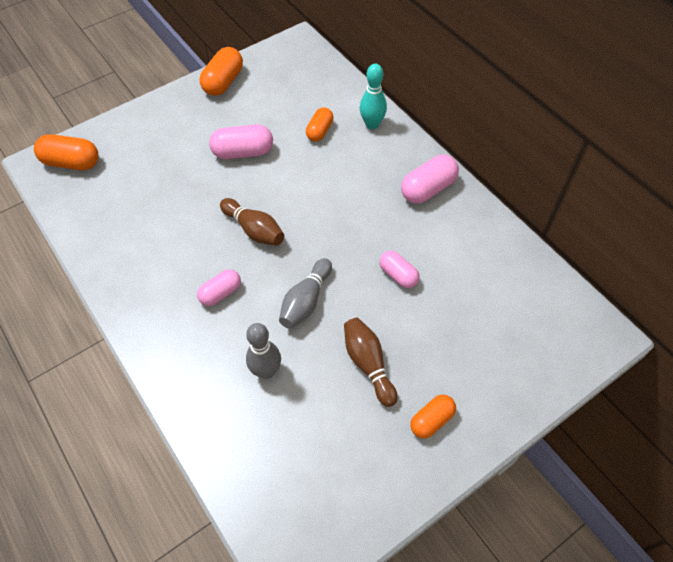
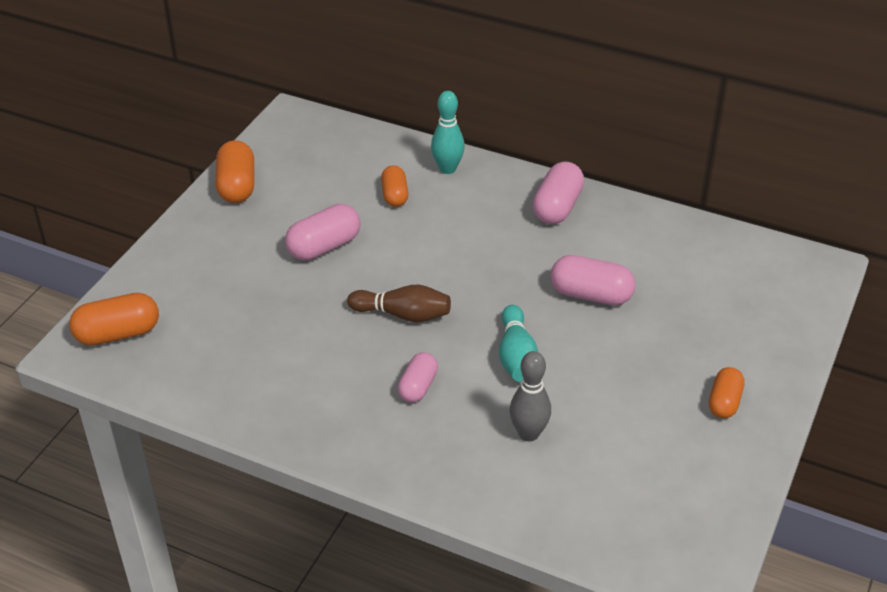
camera: 30 degrees left, 15 degrees down
grey bowling pin [279,258,332,329] -> turquoise bowling pin [499,305,538,382]
brown bowling pin [344,318,398,407] -> none
pink capsule [379,251,419,288] -> pink capsule [551,255,636,305], size x1.53

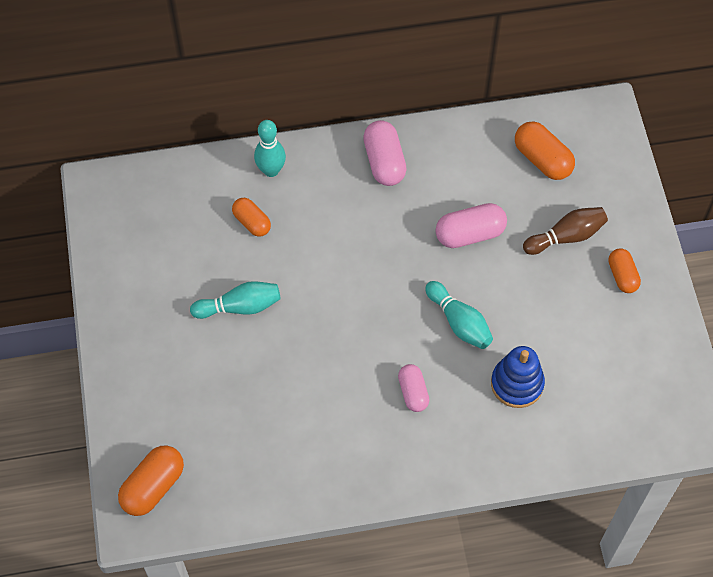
camera: 35 degrees left, 20 degrees up
orange capsule [216,140,254,203] -> orange capsule moved to [515,122,575,180]
pink capsule [285,204,361,261] -> turquoise bowling pin [190,281,281,319]
brown bowling pin [347,284,451,322] -> brown bowling pin moved to [523,207,608,255]
grey bowling pin [510,351,551,441] -> blue stacking toy [491,346,545,408]

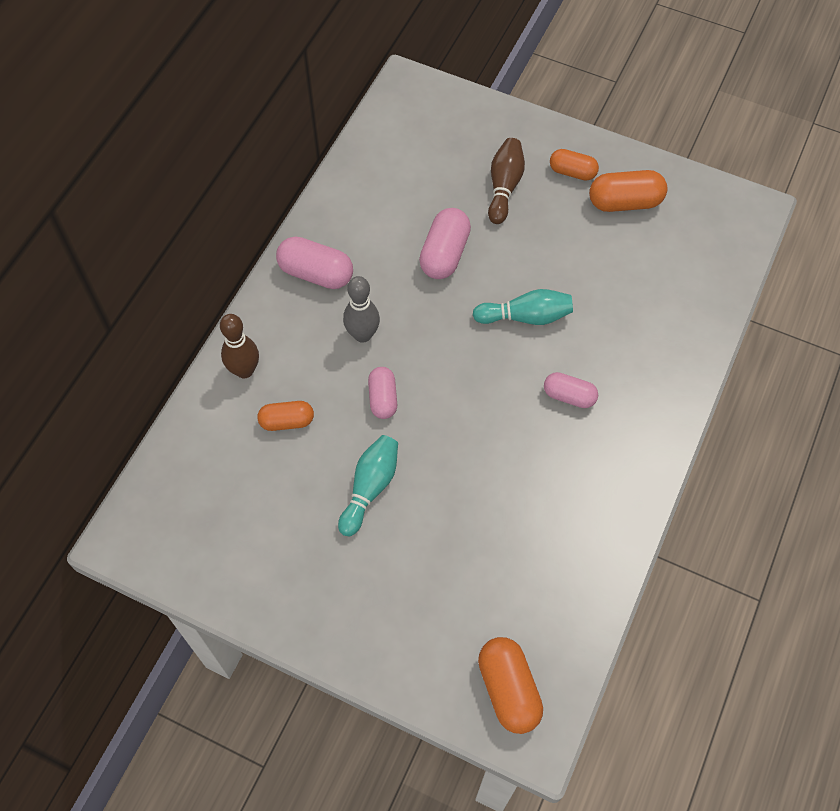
camera: 55 degrees left, 0 degrees up
turquoise bowling pin [254,120,286,177] -> brown bowling pin [220,314,259,379]
blue stacking toy [491,346,545,408] -> none
orange capsule [515,122,575,180] -> orange capsule moved to [589,170,667,212]
none -> grey bowling pin [343,276,380,343]
none -> pink capsule [368,367,397,419]

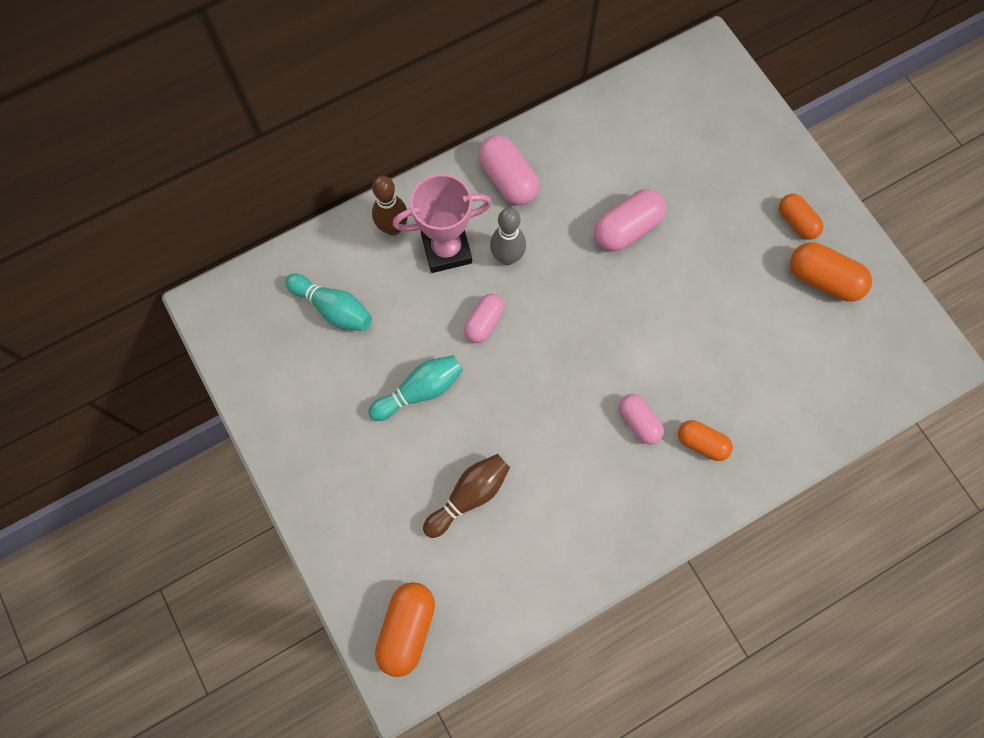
camera: 35 degrees right, 10 degrees up
orange capsule [257,401,314,431] -> orange capsule moved to [678,420,733,461]
turquoise bowling pin [473,289,573,325] -> turquoise bowling pin moved to [285,274,372,331]
brown bowling pin [488,138,525,224] -> brown bowling pin moved to [423,454,510,538]
none -> pink trophy [393,174,492,273]

